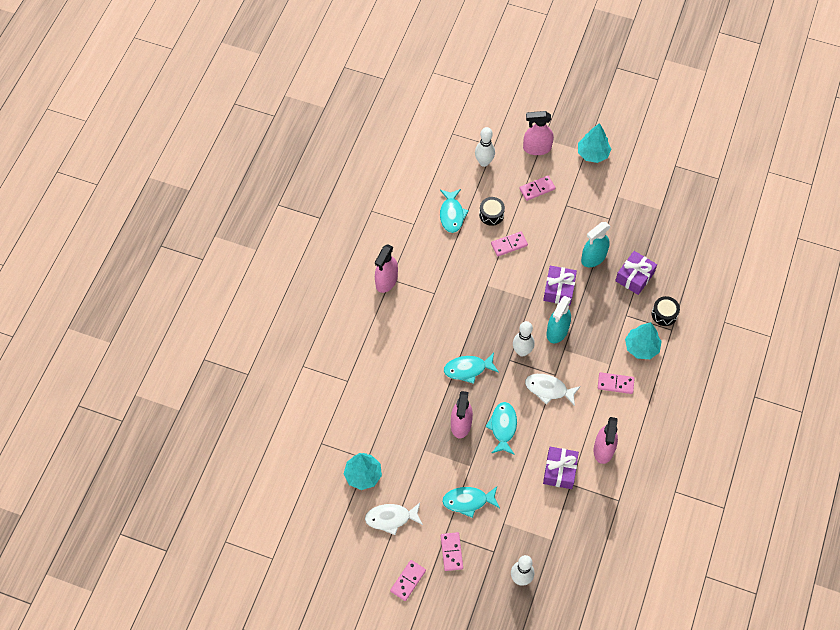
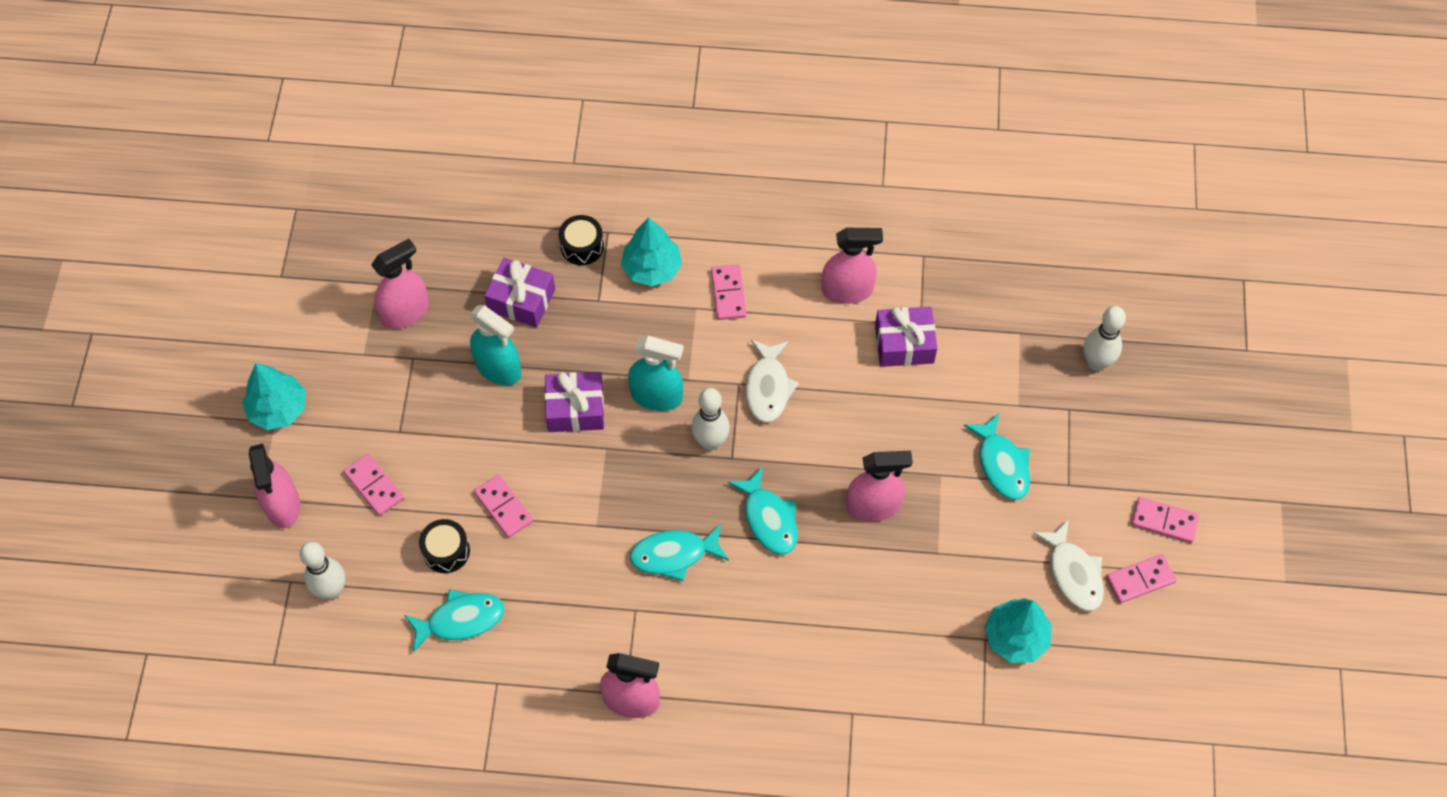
camera: 105 degrees left, 0 degrees up
pink domino [441,532,463,571] -> pink domino moved to [1106,554,1176,603]
turquoise fish [485,402,517,455] -> turquoise fish moved to [630,524,729,581]
none -> pink spray bottle [371,239,429,329]

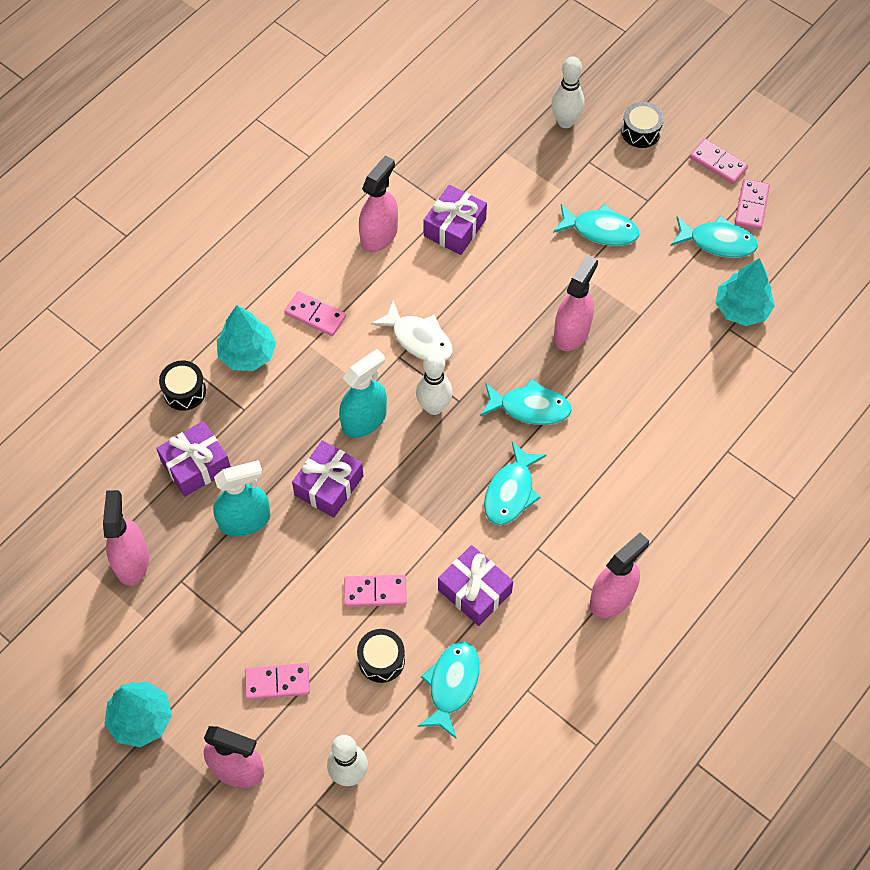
camera: 55 degrees left, 0 degrees up
white fish [1033,519,1104,611] -> turquoise fish [671,216,758,258]
pink domino [1131,497,1199,543] -> pink domino turned 75 degrees clockwise [690,139,748,184]
none -> purple gift [438,545,513,626]
none -> black drum [621,102,664,148]

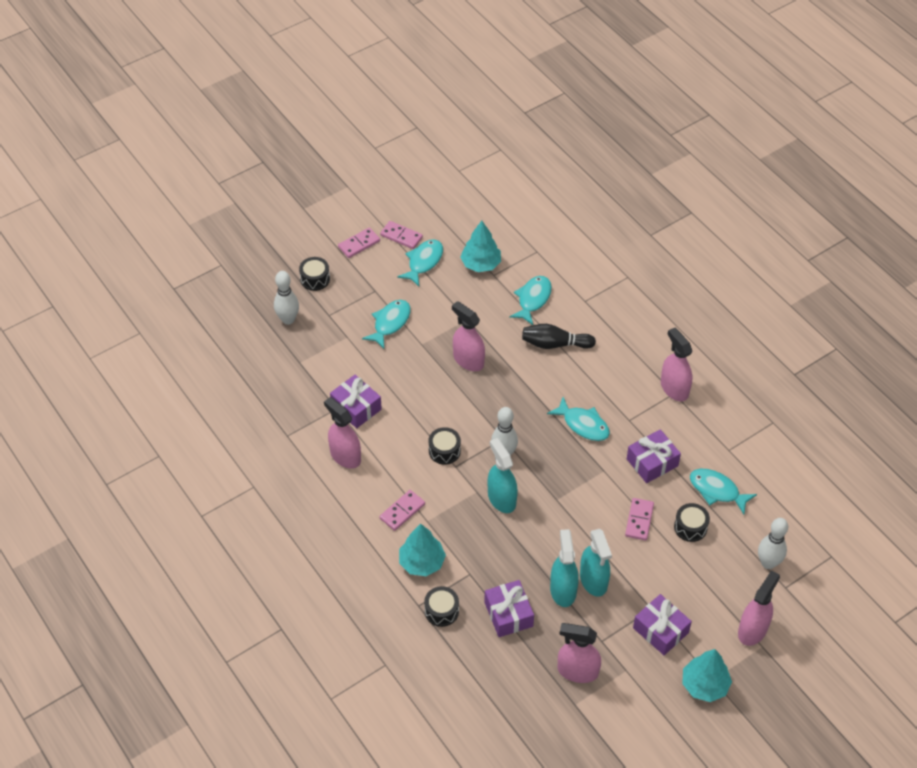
camera: 75 degrees left, 10 degrees down
pink domino [245,663,310,700] -> none
purple gift [292,440,363,518] -> purple gift moved to [633,594,692,655]
white fish [370,300,453,361] -> black drum [428,427,461,465]
turquoise fish [480,379,572,425] -> turquoise fish moved to [509,276,552,325]
none -> black bowling pin [522,324,596,349]
none -> turquoise spray bottle [580,529,612,597]

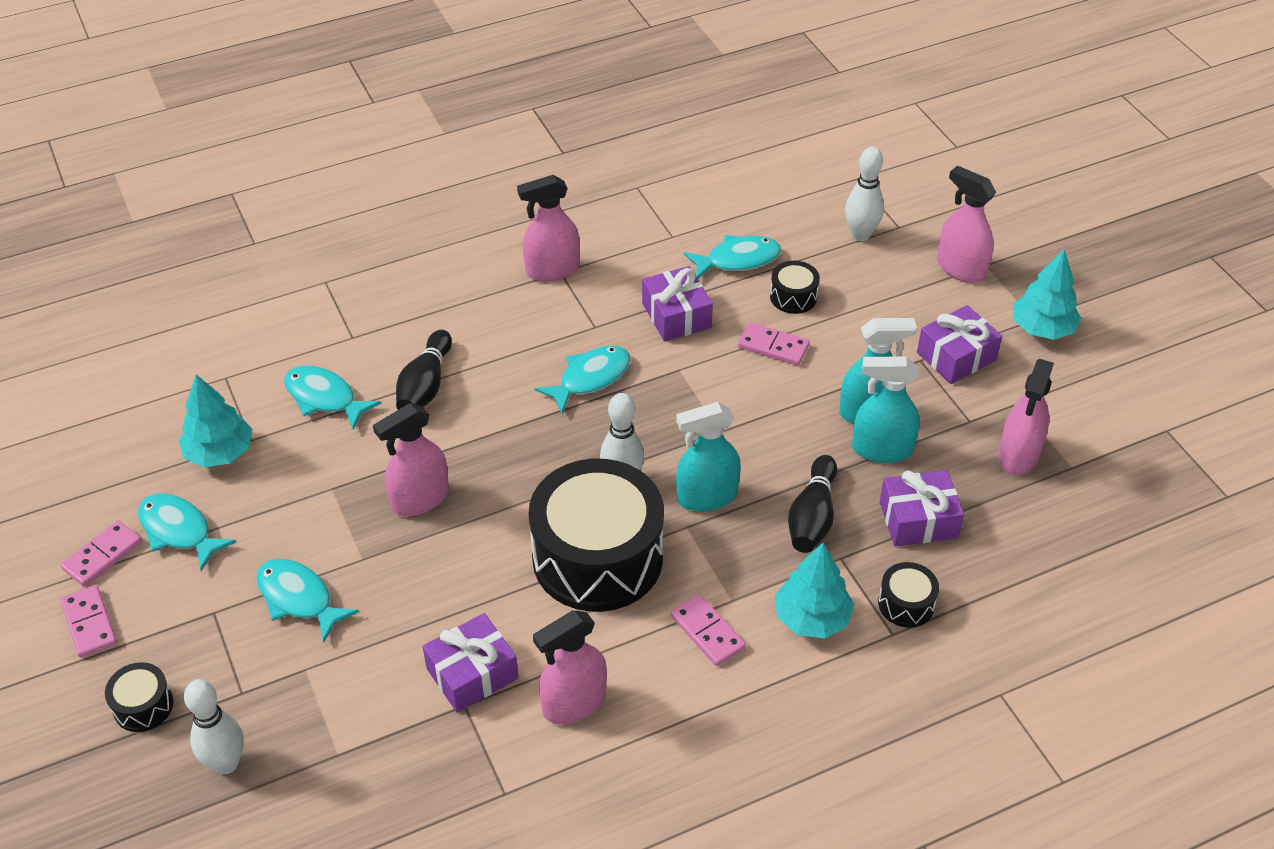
camera: 80 degrees left, 5 degrees down
black drum [428,427,461,465] -> black drum [529,459,664,612], size x2.39
turquoise fish [690,469,757,514] -> turquoise fish turned 150 degrees counterclockwise [684,235,781,278]
none -> black bowling pin [788,455,837,553]

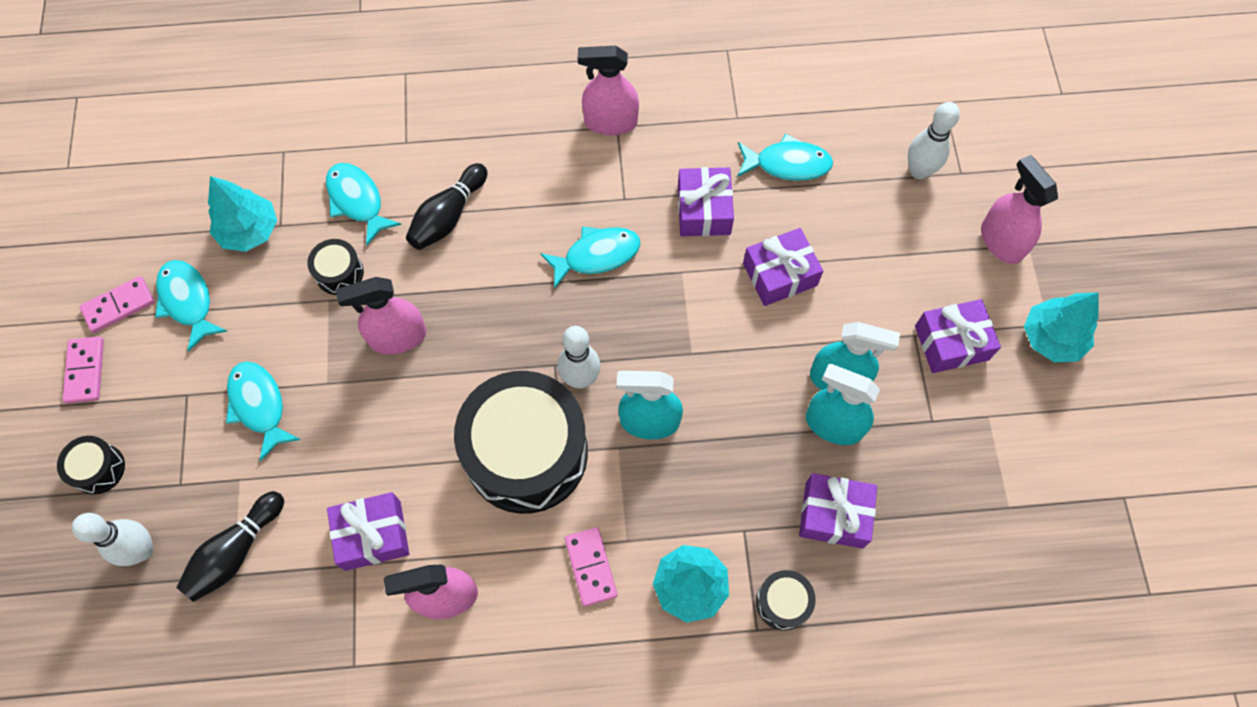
camera: 20 degrees right, 20 degrees up
pink domino [738,322,810,365] -> purple gift [743,228,823,306]
black drum [770,261,820,314] -> black drum moved to [307,239,364,295]
black bowling pin [788,455,837,553] -> black bowling pin moved to [176,491,284,602]
pink spray bottle [998,359,1054,475] -> none

